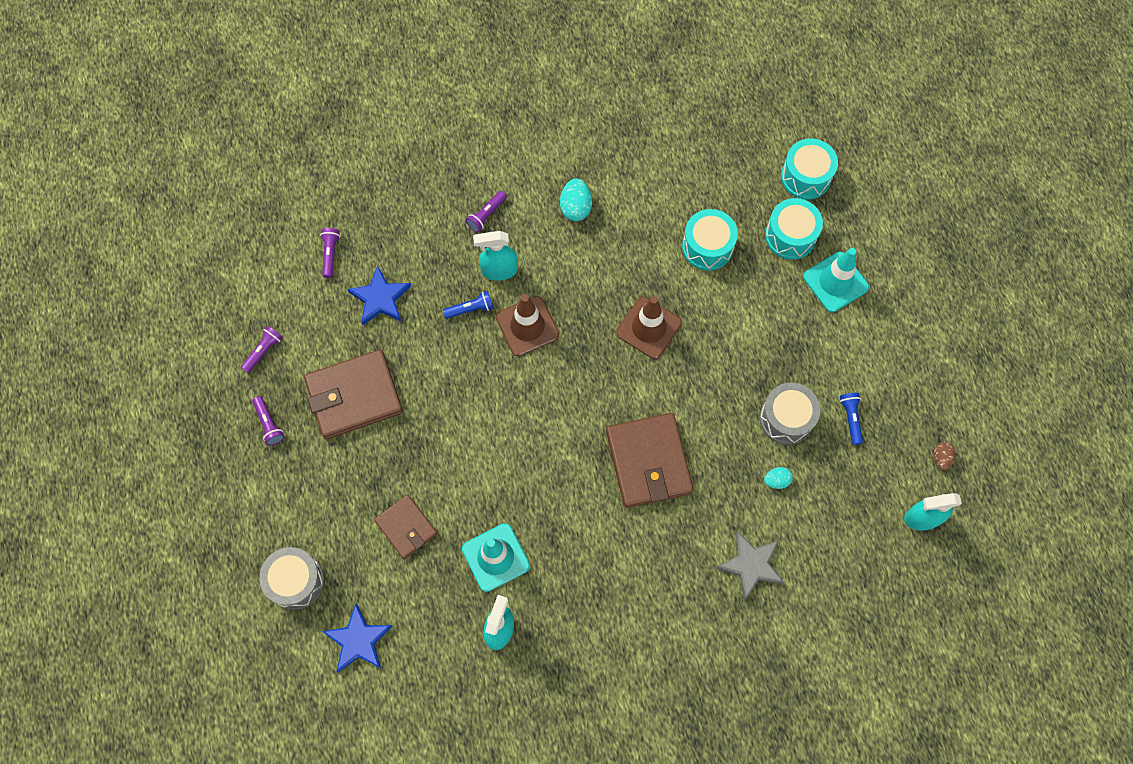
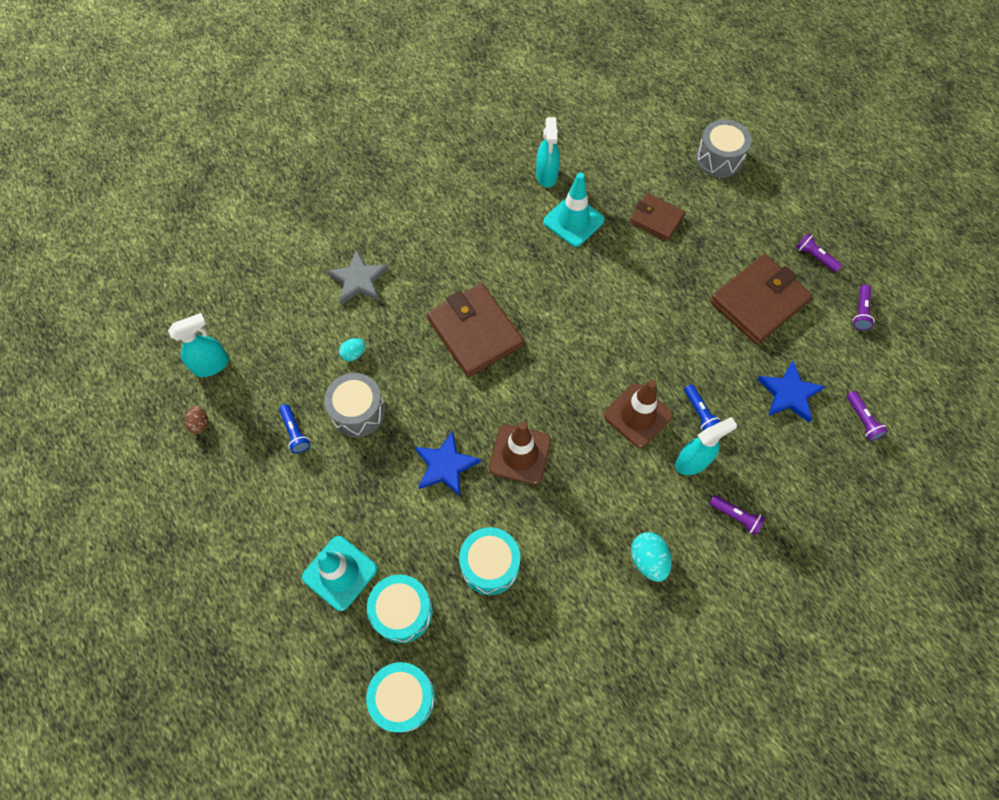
camera: 160 degrees right, 5 degrees down
blue star [322,603,392,673] -> blue star moved to [415,431,481,497]
blue flashlight [443,291,493,319] -> blue flashlight turned 75 degrees counterclockwise [684,384,721,431]
purple flashlight [466,191,507,232] -> purple flashlight turned 105 degrees clockwise [709,495,766,536]

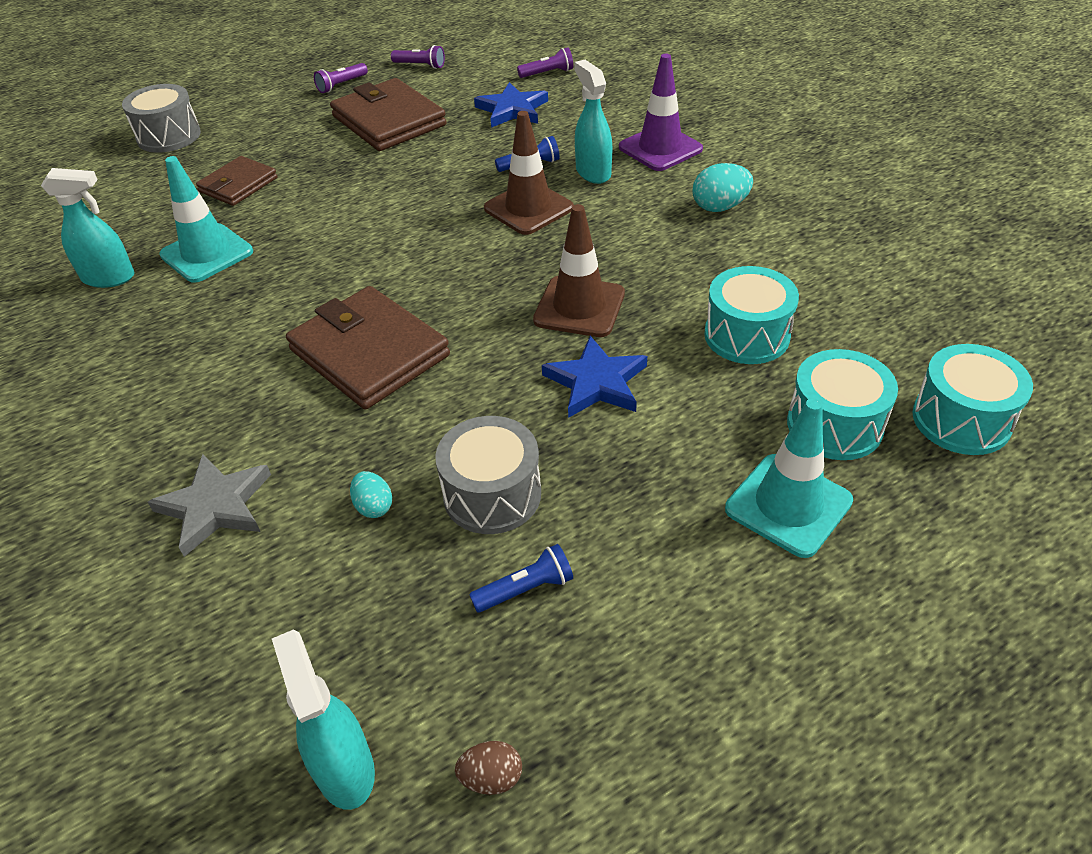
camera: 85 degrees left, 20 degrees down
brown wallet [427,283,524,377] -> brown wallet turned 75 degrees clockwise [286,286,450,409]
purple flashlight [709,495,766,536] -> purple traffic cone [619,54,703,171]

